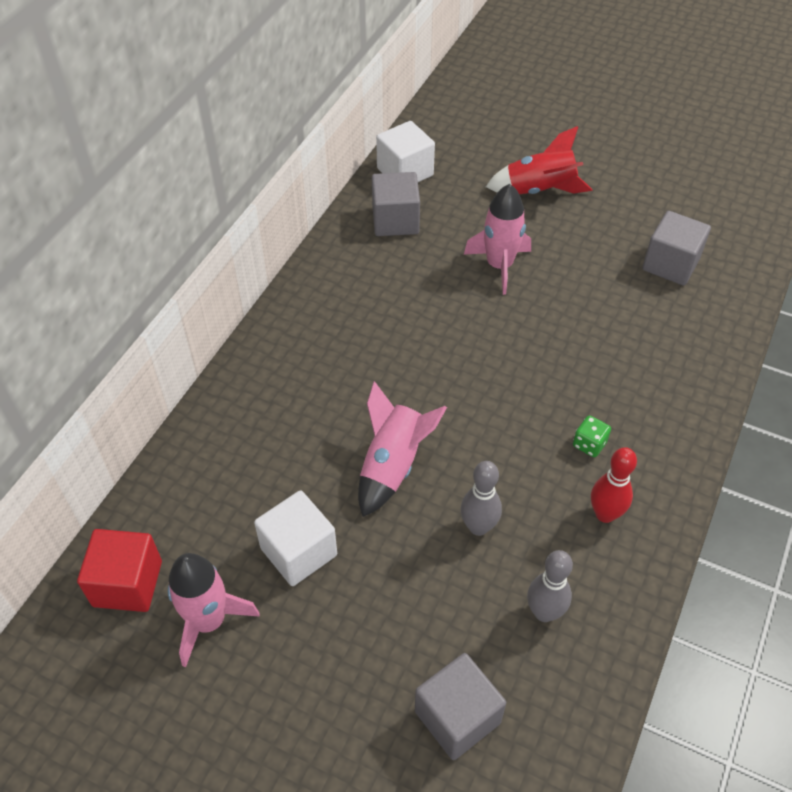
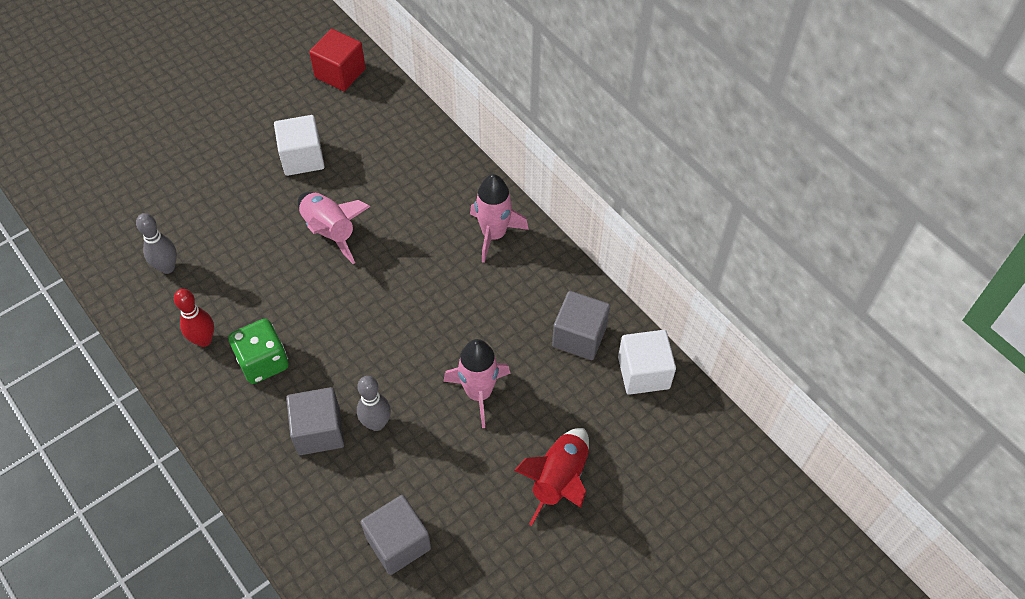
camera: 115 degrees right, 5 degrees up
pink rocket [168,553,260,667] -> pink rocket moved to [470,174,529,263]
grey cube [415,653,506,760] -> grey cube moved to [286,387,344,455]
grey bowling pin [461,461,502,536] -> grey bowling pin moved to [357,376,391,431]
green dice [573,415,611,457] -> green dice [229,319,289,384], size x1.86

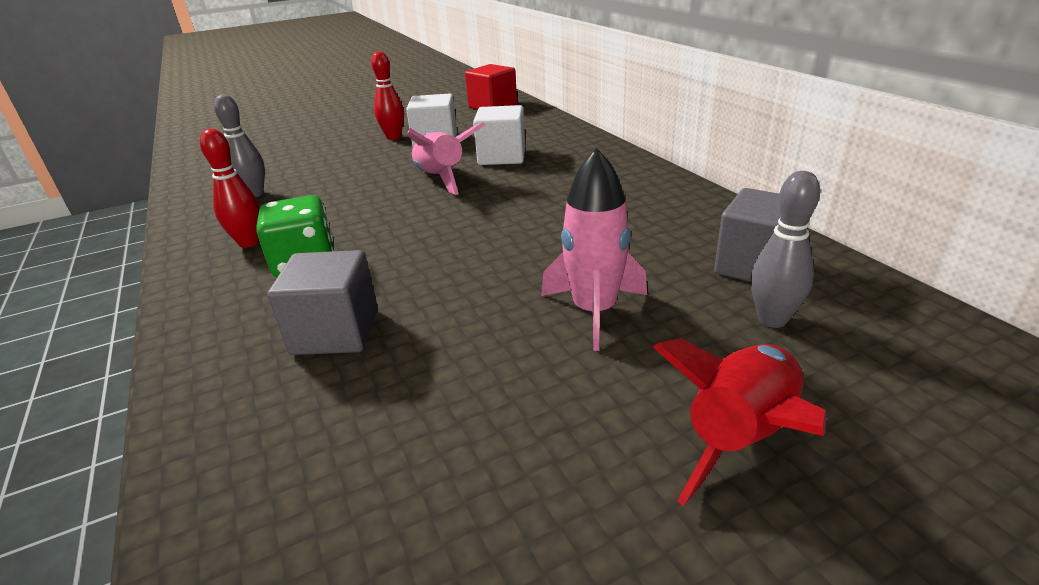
camera: 15 degrees right, 25 degrees down
grey bowling pin [357,376,391,431] -> grey bowling pin moved to [751,171,820,328]
grey cube [361,495,431,575] -> none
pink rocket [470,174,529,263] -> none
white cube [618,330,676,395] -> white cube moved to [473,105,525,165]
none -> red bowling pin [371,51,404,140]

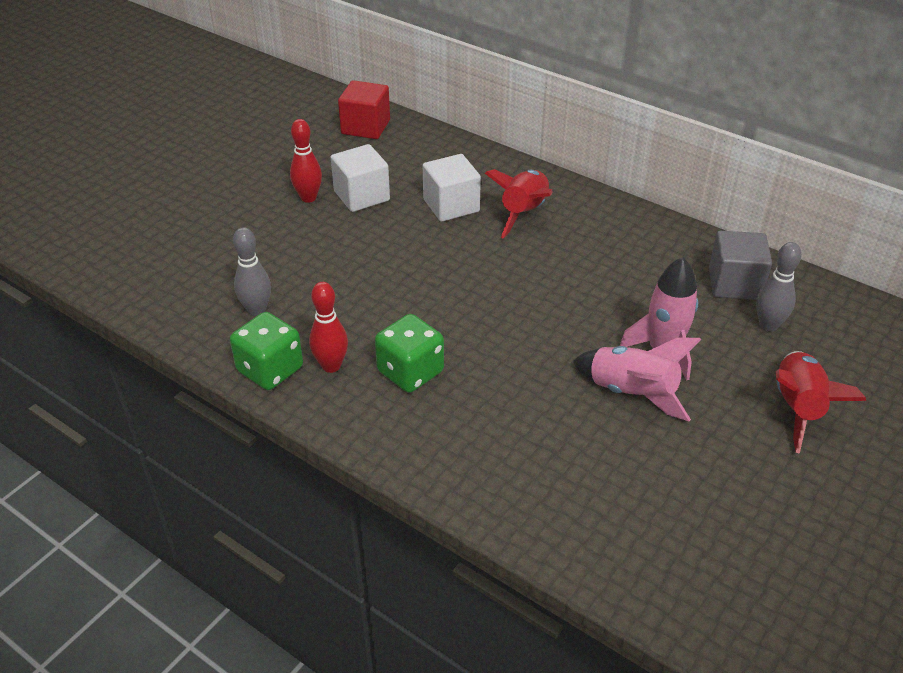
camera: 30 degrees left, 10 degrees up
grey cube [267,250,378,355] -> none
pink rocket [407,122,485,195] -> pink rocket moved to [573,338,701,421]
none -> green dice [230,312,303,390]
none -> red rocket [485,169,553,239]

